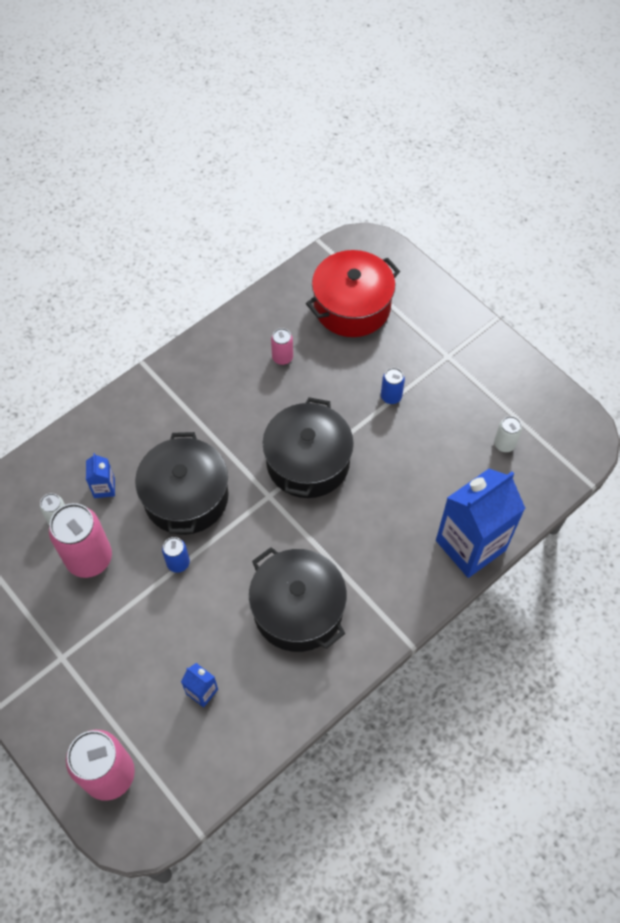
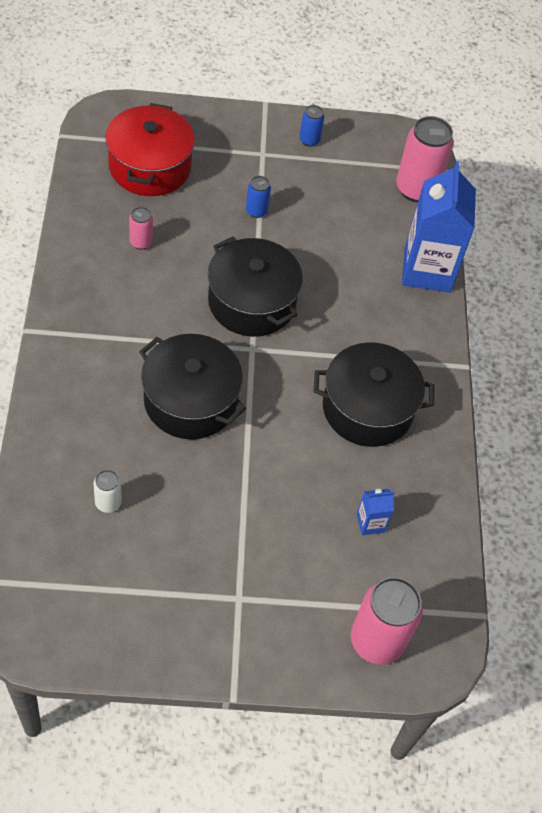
camera: 55 degrees left, 5 degrees down
pink can [49,503,112,578] -> pink can moved to [396,116,454,202]
blue carton [86,453,115,498] -> none
blue can [162,537,190,573] -> blue can moved to [300,105,324,147]
white can [494,416,522,452] -> none

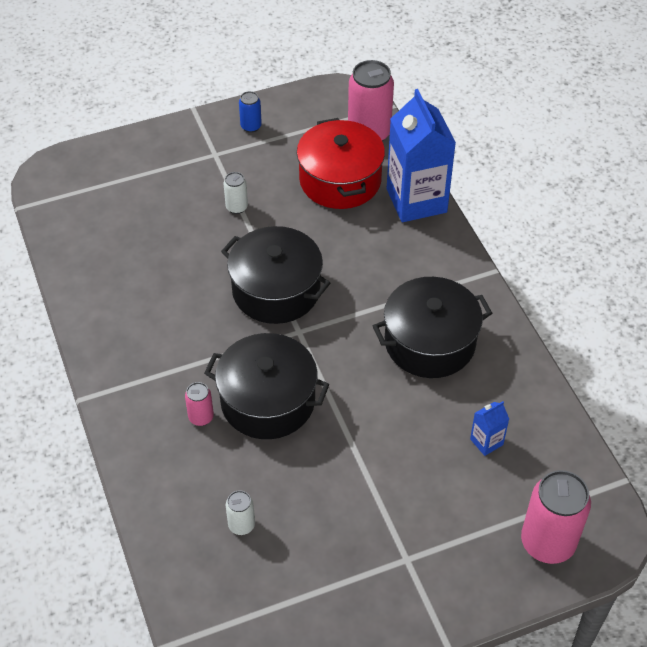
camera: 15 degrees left, 5 degrees down
red pot [105,103,195,196] -> red pot moved to [297,118,385,209]
pink can [129,207,153,250] -> pink can moved to [185,382,214,426]
blue can [246,176,271,218] -> white can [223,172,248,214]

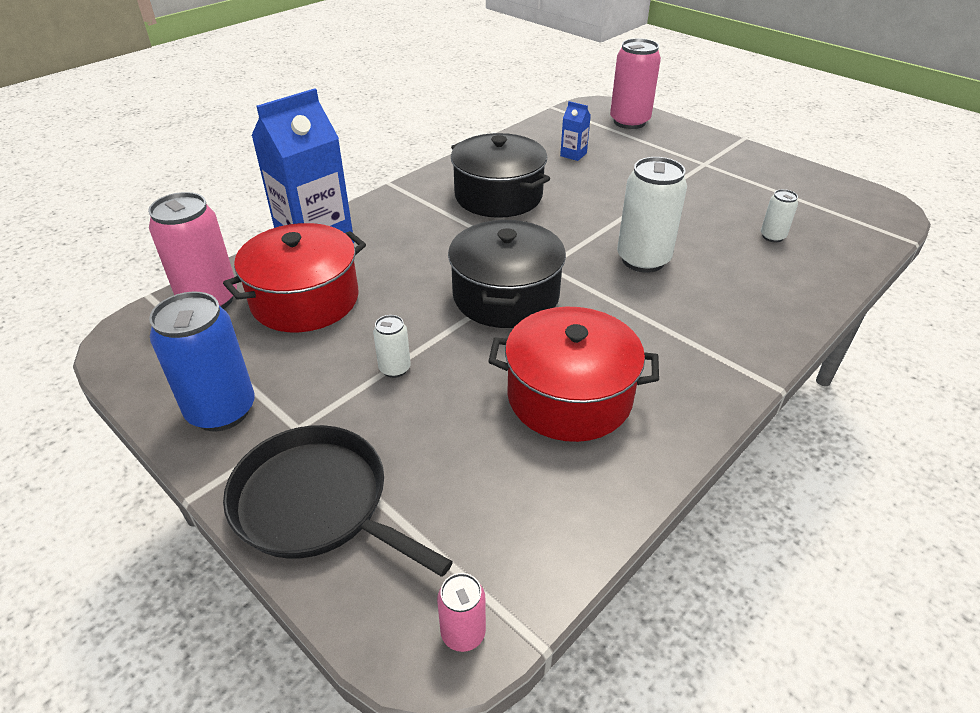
camera: 115 degrees left, 10 degrees down
pink can [185,382,214,426] -> pink can moved to [437,573,486,652]
black pot [204,333,329,439] -> white can [617,157,687,273]
blue can [239,91,262,133] -> blue can [149,292,255,431], size x2.03
none -> black pan [223,425,453,577]
none -> red pot [488,307,659,442]

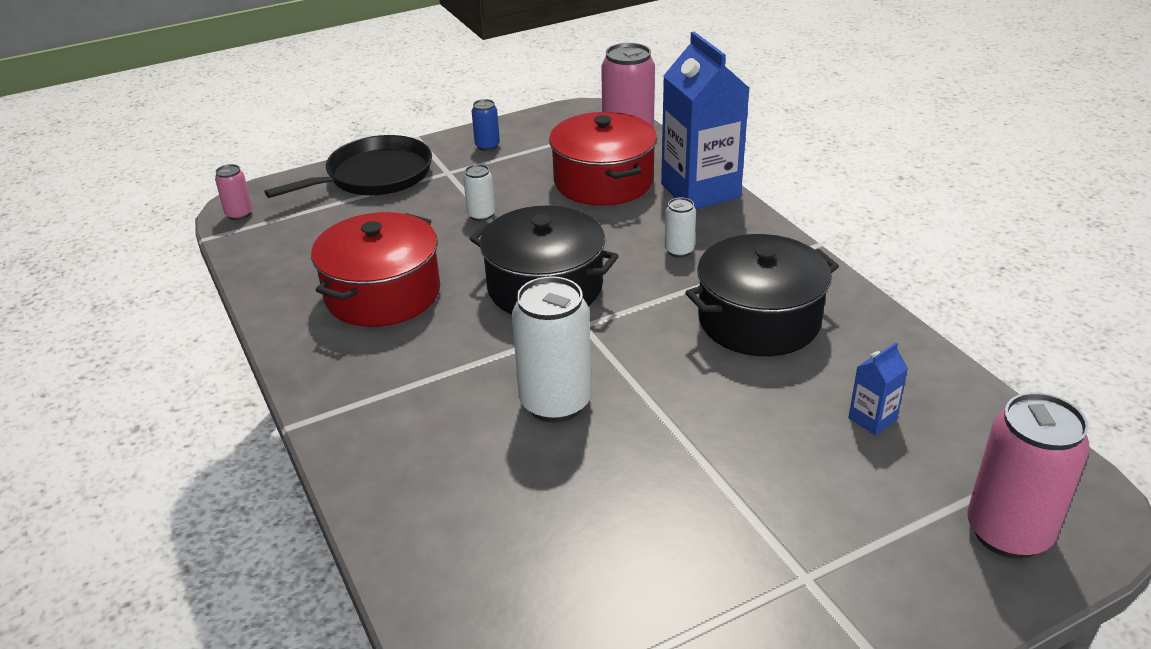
camera: 110 degrees right, 5 degrees down
blue can [149,292,255,431] -> blue can [472,99,500,151], size x0.49
white can [761,189,798,242] -> white can moved to [665,197,696,258]

